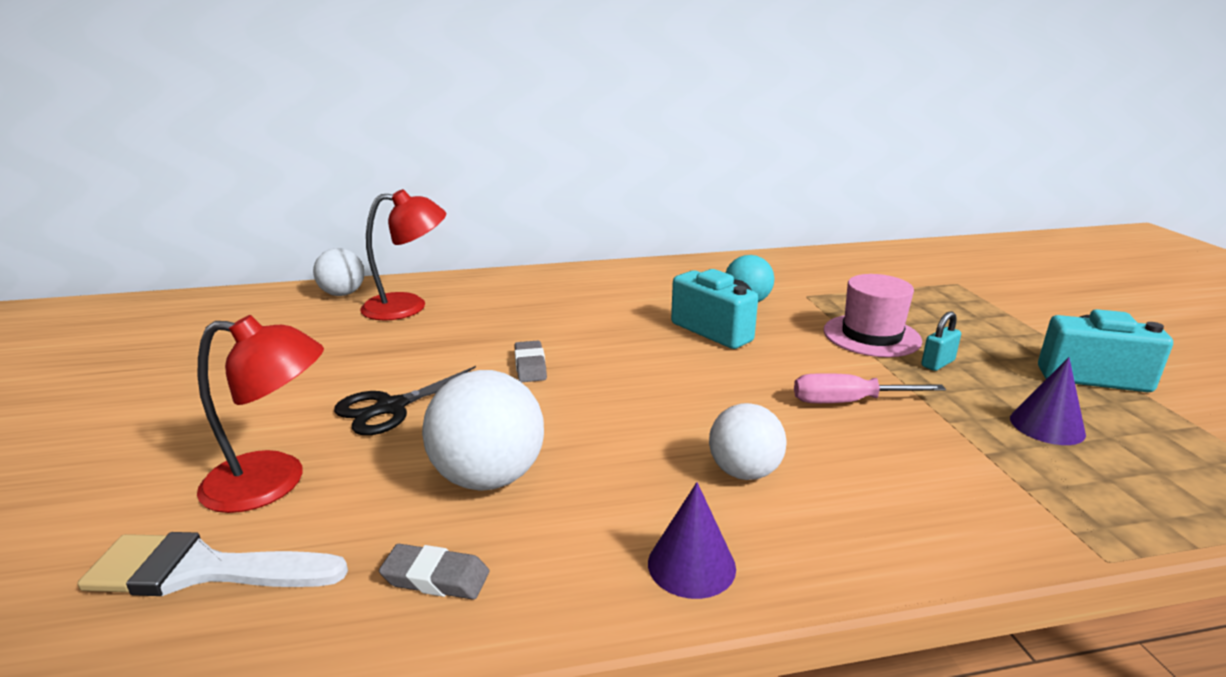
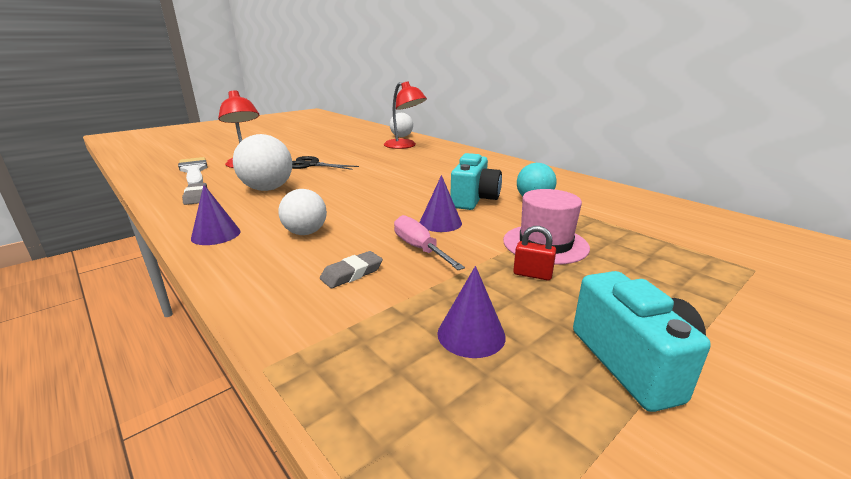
camera: 60 degrees right, 0 degrees up
grey eraser [514,341,547,382] -> grey eraser moved to [320,251,383,288]
turquoise padlock [921,311,961,371] -> red padlock [513,226,556,280]
none -> purple cone [419,175,462,232]

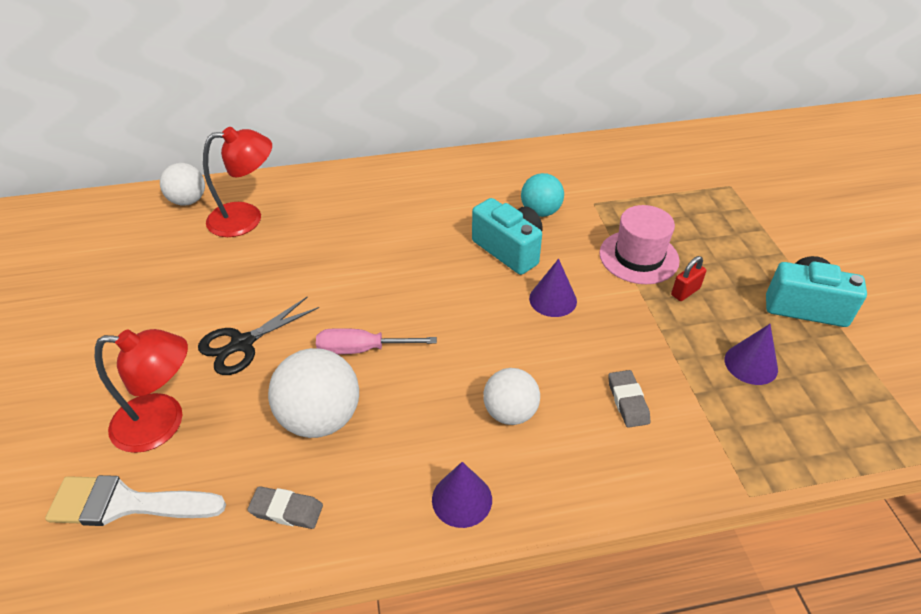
camera: 60 degrees left, 20 degrees up
pink screwdriver [394,215,465,270] -> pink screwdriver moved to [316,328,437,354]

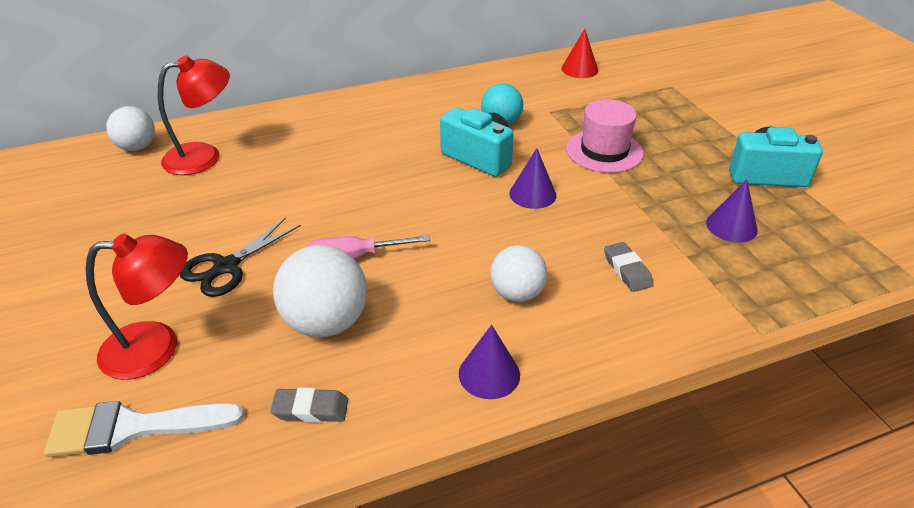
camera: 10 degrees left, 5 degrees down
red padlock [671,256,706,301] -> none
none -> red cone [561,29,598,78]

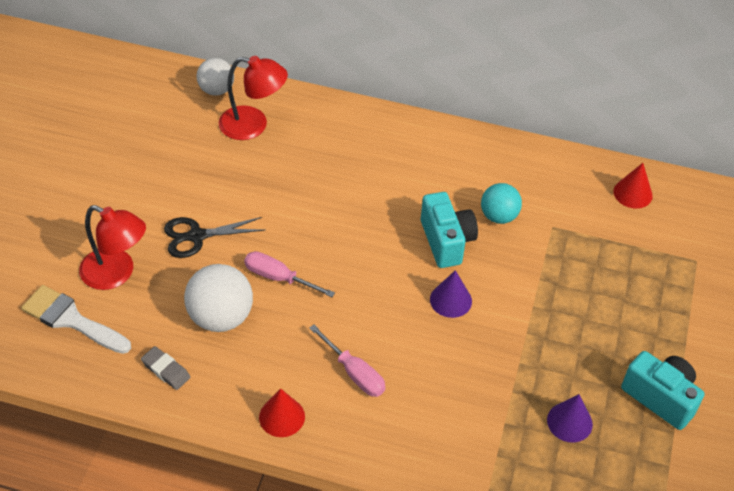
camera: 35 degrees right, 10 degrees up
purple cone [459,325,520,399] -> red cone [259,389,305,437]
white ball [490,245,547,302] -> pink screwdriver [309,325,386,397]
pink hat [566,99,644,173] -> none
grey eraser [604,242,653,292] -> none

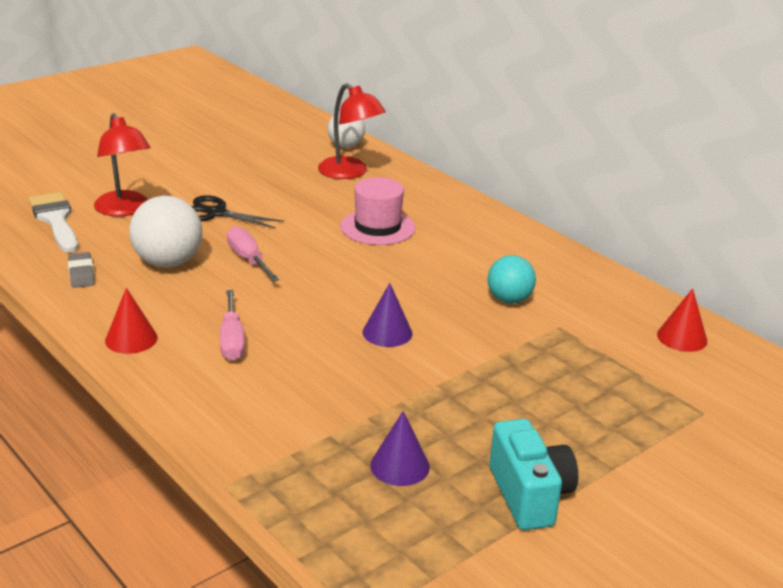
camera: 35 degrees right, 20 degrees down
turquoise camera [421,192,478,268] -> none
none -> pink hat [340,177,415,245]

